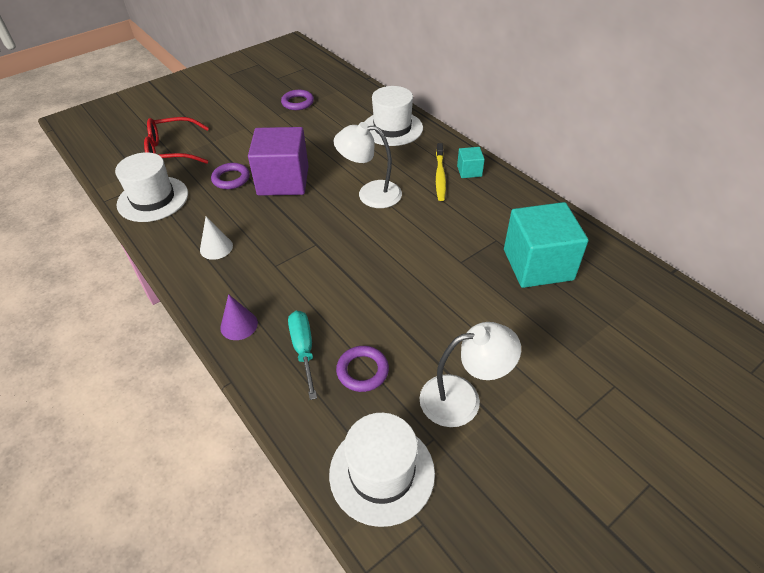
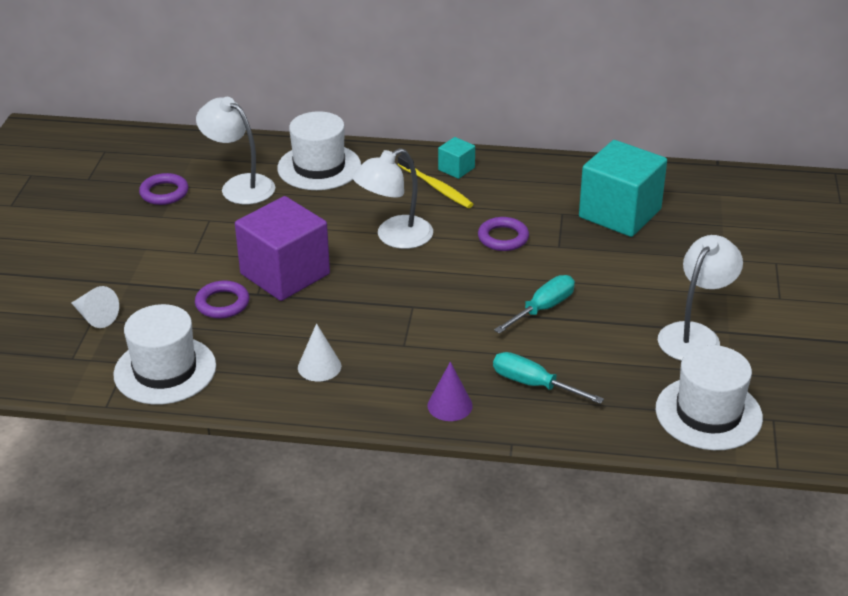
camera: 45 degrees left, 10 degrees down
red glasses [144,117,209,164] -> white cone [72,286,119,328]
purple ring [336,346,389,392] -> purple ring moved to [478,217,529,251]
none -> white lamp [196,97,275,204]
none -> turquoise screwdriver [494,275,575,334]

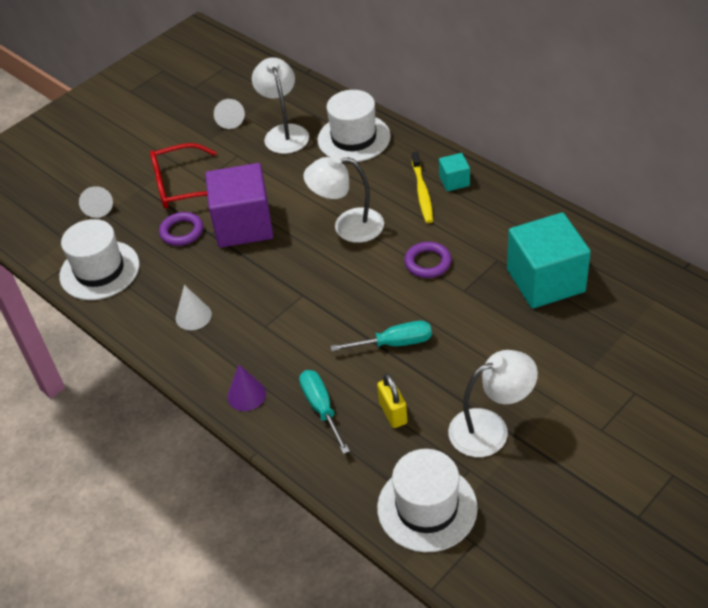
camera: 40 degrees right, 10 degrees up
purple ring [139,173,189,205] -> white cone [214,99,245,129]
none -> red glasses [150,143,216,209]
none -> yellow padlock [377,373,407,428]

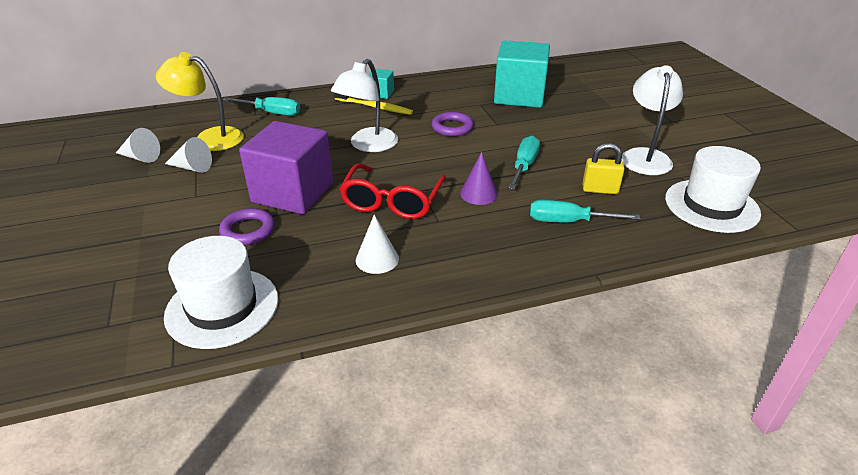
camera: 65 degrees left, 10 degrees down
white cone [79,186,113,218] -> white cone moved to [165,137,212,173]
red glasses [150,143,216,209] -> red glasses moved to [340,163,446,219]
purple cone [227,364,266,411] -> purple cone moved to [460,152,498,205]
white lamp [252,57,309,154] -> yellow lamp [156,52,244,151]
white hat [318,90,391,162] -> turquoise screwdriver [223,97,300,116]

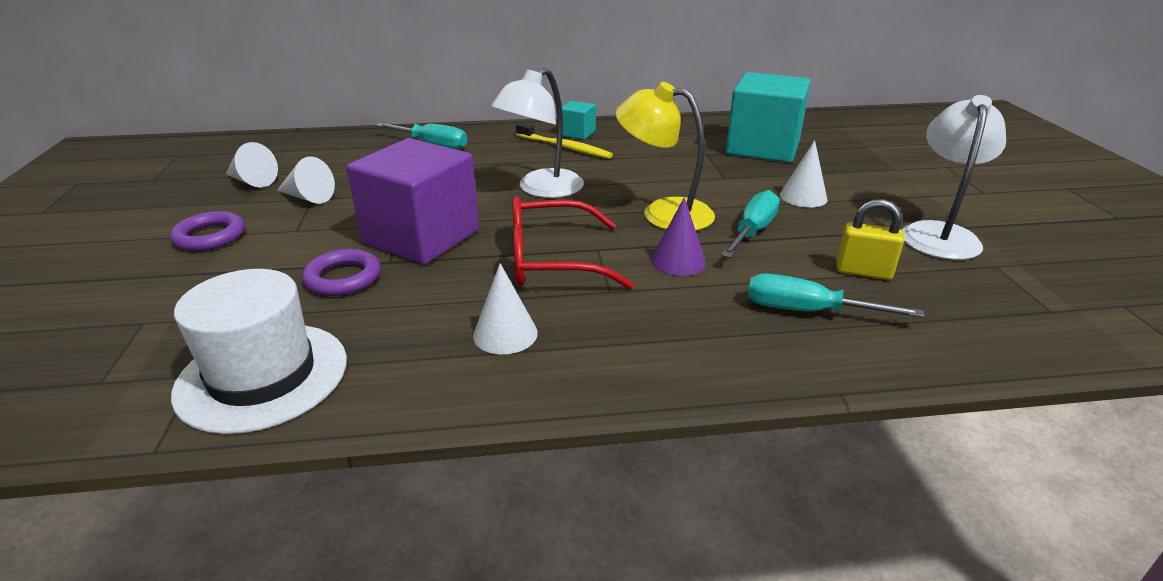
camera: 10 degrees right, 5 degrees down
yellow lamp [156,52,244,151] -> yellow lamp moved to [615,82,715,231]
red glasses [340,163,446,219] -> red glasses turned 60 degrees clockwise [512,196,634,289]
purple ring [432,112,474,136] -> purple ring moved to [170,211,245,251]
white hat [665,146,761,233] -> none
none -> white cone [780,140,828,207]

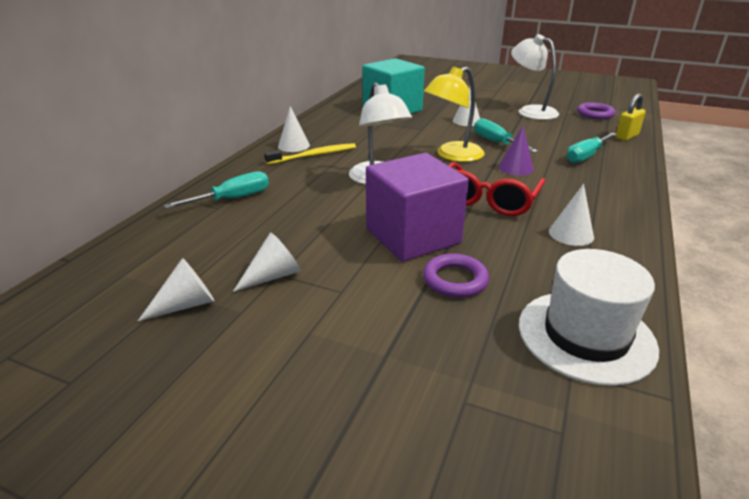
camera: 60 degrees left, 0 degrees up
purple ring [170,211,245,251] -> purple ring moved to [577,102,615,119]
turquoise cube [562,101,596,140] -> white cone [278,106,310,152]
yellow padlock [837,199,904,280] -> yellow padlock moved to [615,94,646,141]

